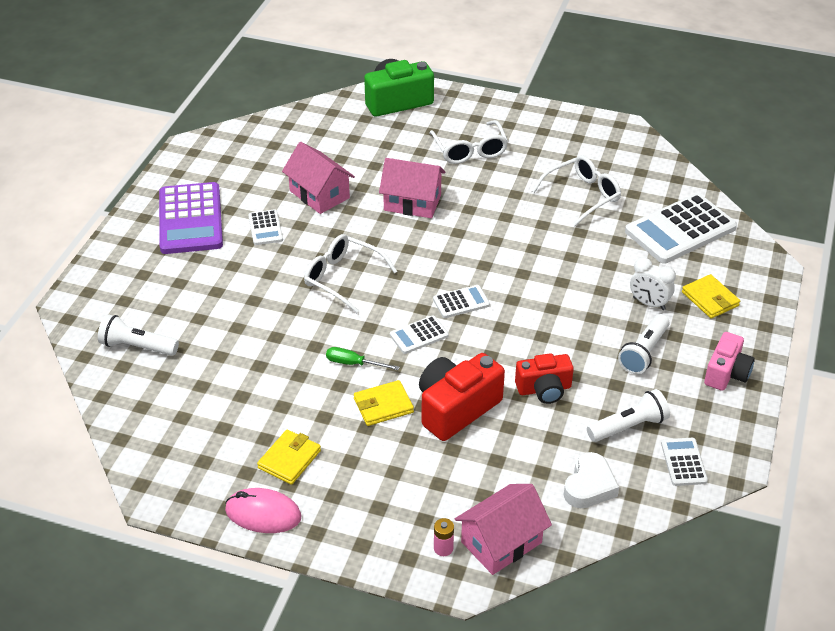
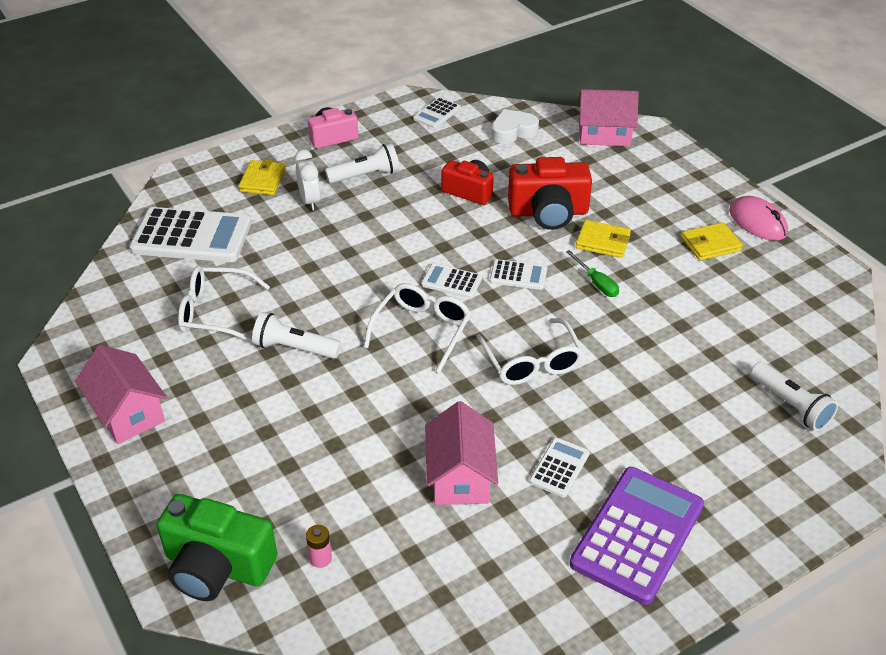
camera: 140 degrees left, 0 degrees up
pink house [379,158,446,218] -> pink house moved to [75,345,167,444]
white glasses [430,120,508,164] -> white glasses moved to [364,283,471,373]
pink battery [434,518,454,556] -> pink battery moved to [306,525,332,568]
white flashlight [587,389,670,442] -> white flashlight moved to [252,312,341,359]

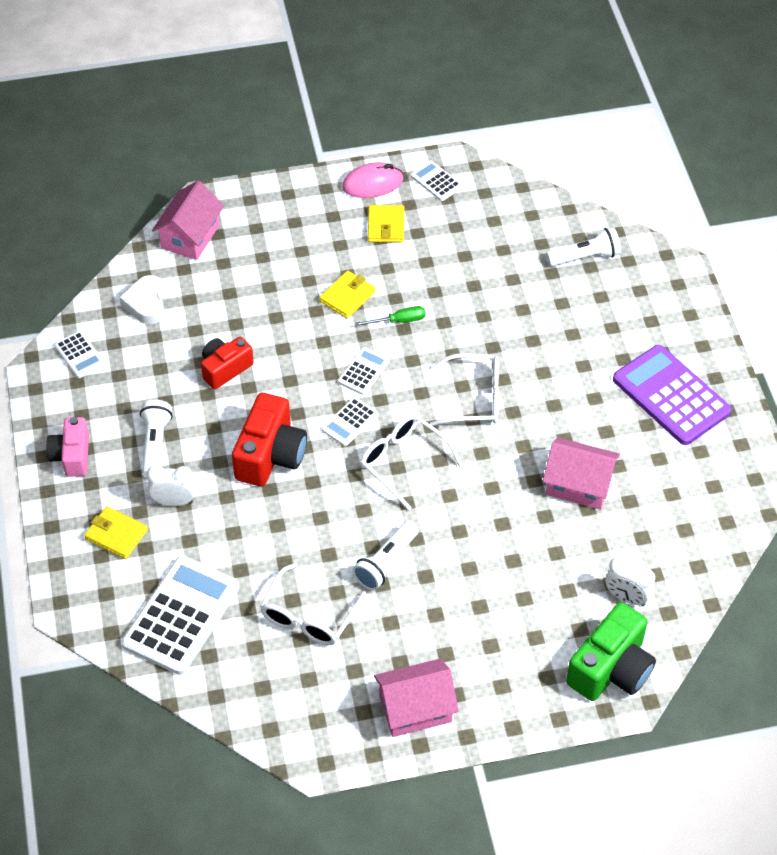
camera: 70 degrees left, 10 degrees up
pink battery [306,525,332,568] -> white clock [605,556,655,606]
red camera [508,157,592,230] -> red camera moved to [232,393,307,486]
white calculator [529,438,590,497] -> white calculator moved to [411,161,462,201]

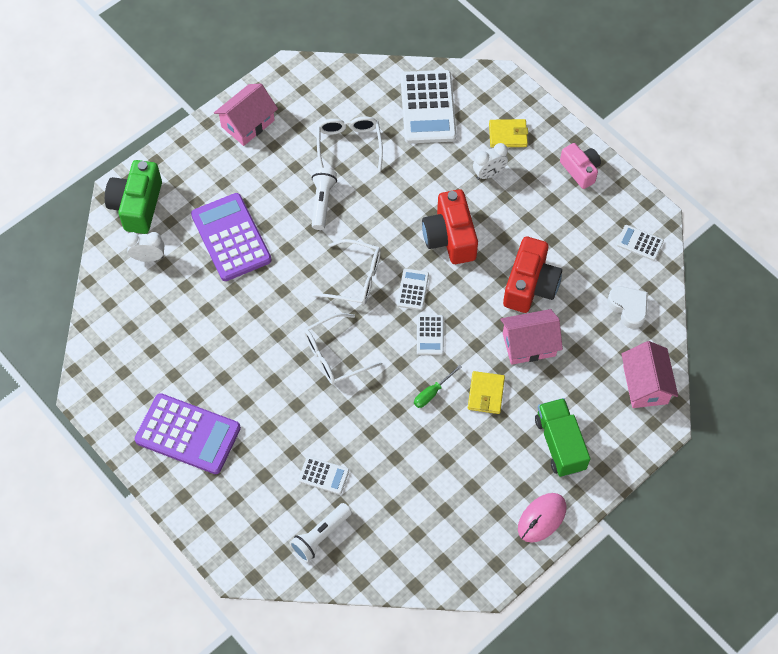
camera: 150 degrees right, 10 degrees up
white flashlight [140,400,173,477] -> none
red camera [201,337,254,389] -> red camera [503,237,562,313], size x1.55
yellow wallet [368,205,404,242] -> none
white calculator [411,161,462,201] -> white calculator moved to [298,456,349,495]
pink house [543,437,620,510] -> pink house moved to [500,309,563,365]
none -> purple calculator [191,193,272,281]
none -> green truck [535,398,590,477]

